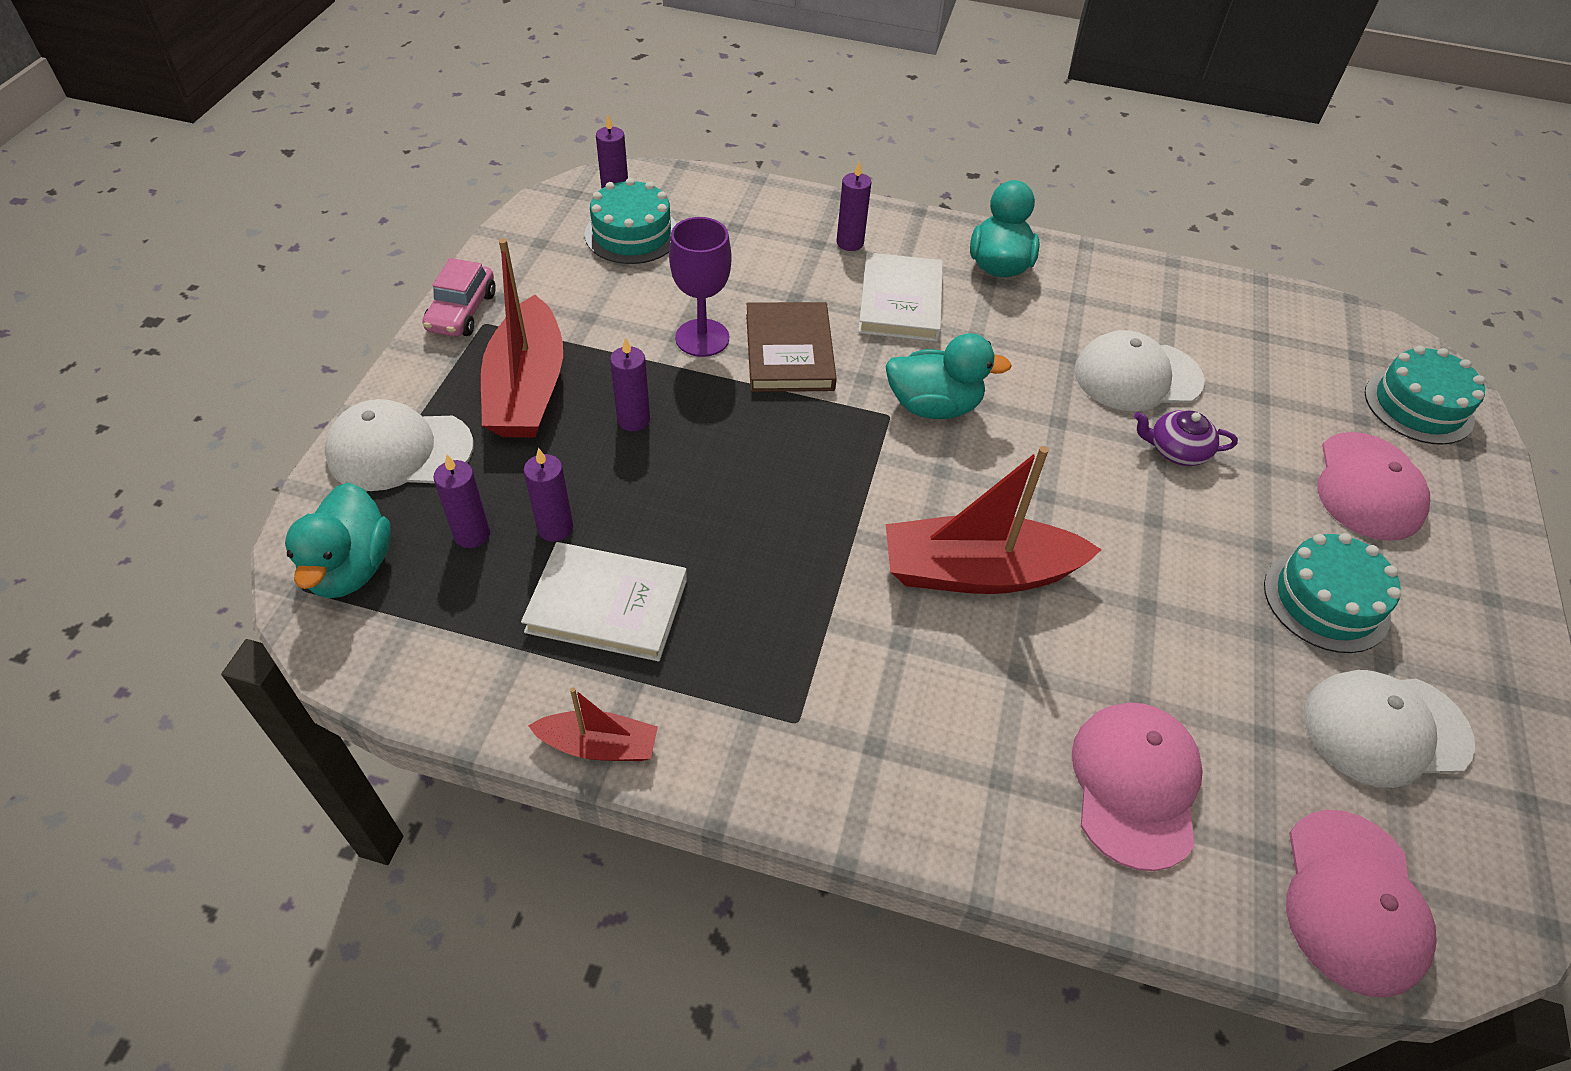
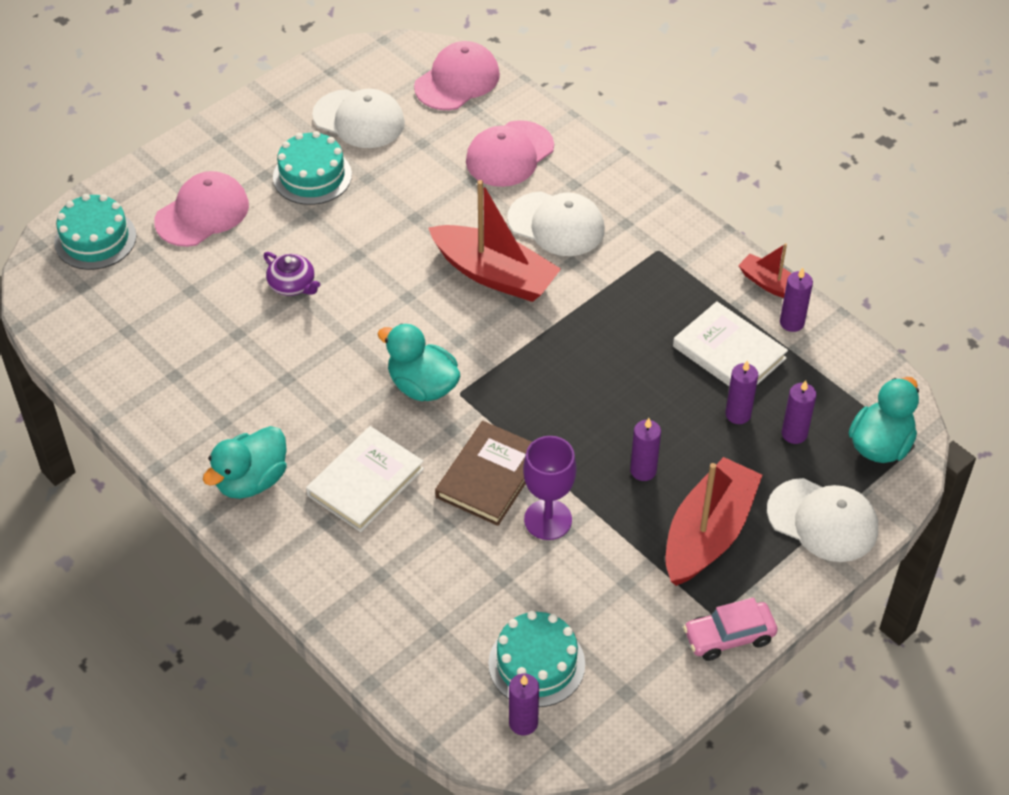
camera: 145 degrees left, 0 degrees up
pink car [422,258,496,337] -> pink car turned 150 degrees counterclockwise [683,598,778,661]
purple candle [837,161,871,251] -> purple candle moved to [780,268,813,332]
white cap [1074,330,1205,411] -> white cap moved to [507,191,605,256]

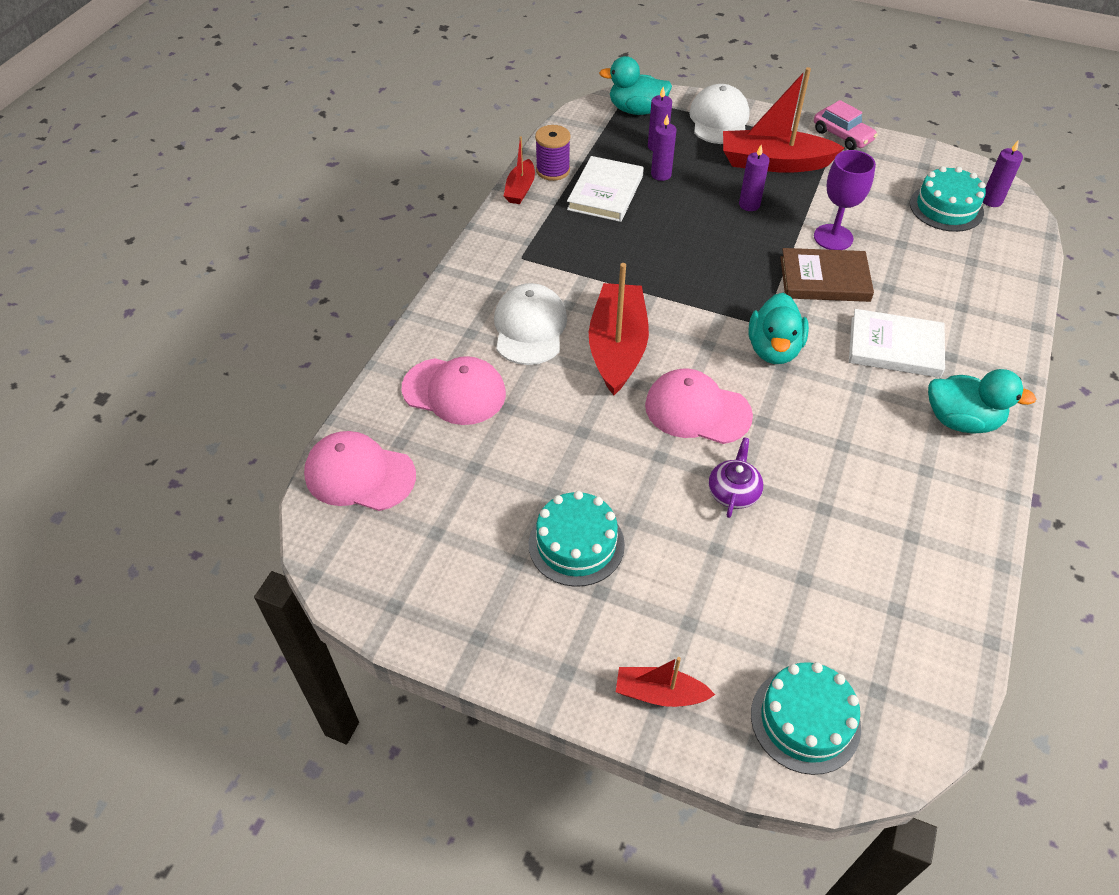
camera: 115 degrees left, 0 degrees up
pink cap [154,171,249,247] -> pink cap moved to [645,369,753,444]
white cap [312,89,405,148] -> none
purple candle [780,268,813,332] -> purple spool [535,125,570,181]
none -> red boat [616,657,715,707]

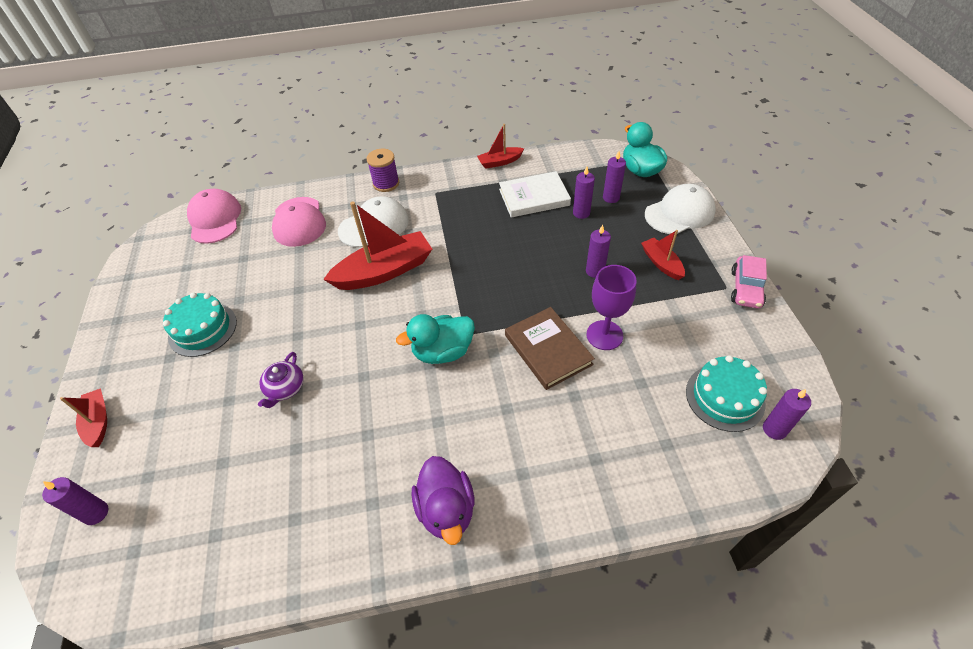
camera: 60 degrees right, 0 degrees up
purple spool [535,125,570,181] -> purple spool moved to [366,149,399,192]
pink cap [645,369,753,444] -> none
purple teapot [709,437,763,518] -> purple teapot turned 120 degrees clockwise [258,352,304,408]
red boat [723,67,845,173] -> red boat [641,230,685,280], size x0.53
turquoise cake [751,662,861,775] -> purple candle [42,477,108,525]
white book [849,309,945,378] -> none
turquoise duck [928,369,1036,434] -> purple duck [412,456,475,545]

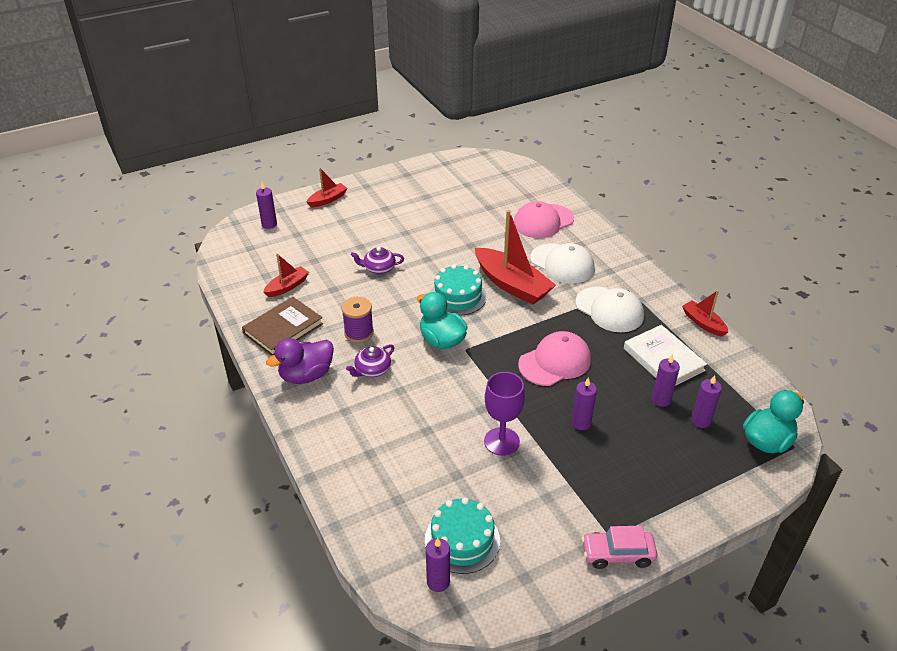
camera: 70 degrees right, 10 degrees down
turquoise cake [163,292,237,357] -> turquoise cake moved to [431,264,487,316]
pink cap [187,189,241,244] -> pink cap moved to [518,331,591,386]
purple spool [366,149,399,192] -> purple spool moved to [341,297,374,343]
brown book [505,307,595,390] -> brown book moved to [242,297,323,356]
red boat [641,230,685,280] -> red boat moved to [263,253,309,297]
white cap [645,184,716,234] -> white cap moved to [575,287,644,332]
none -> purple teapot [346,344,394,377]

